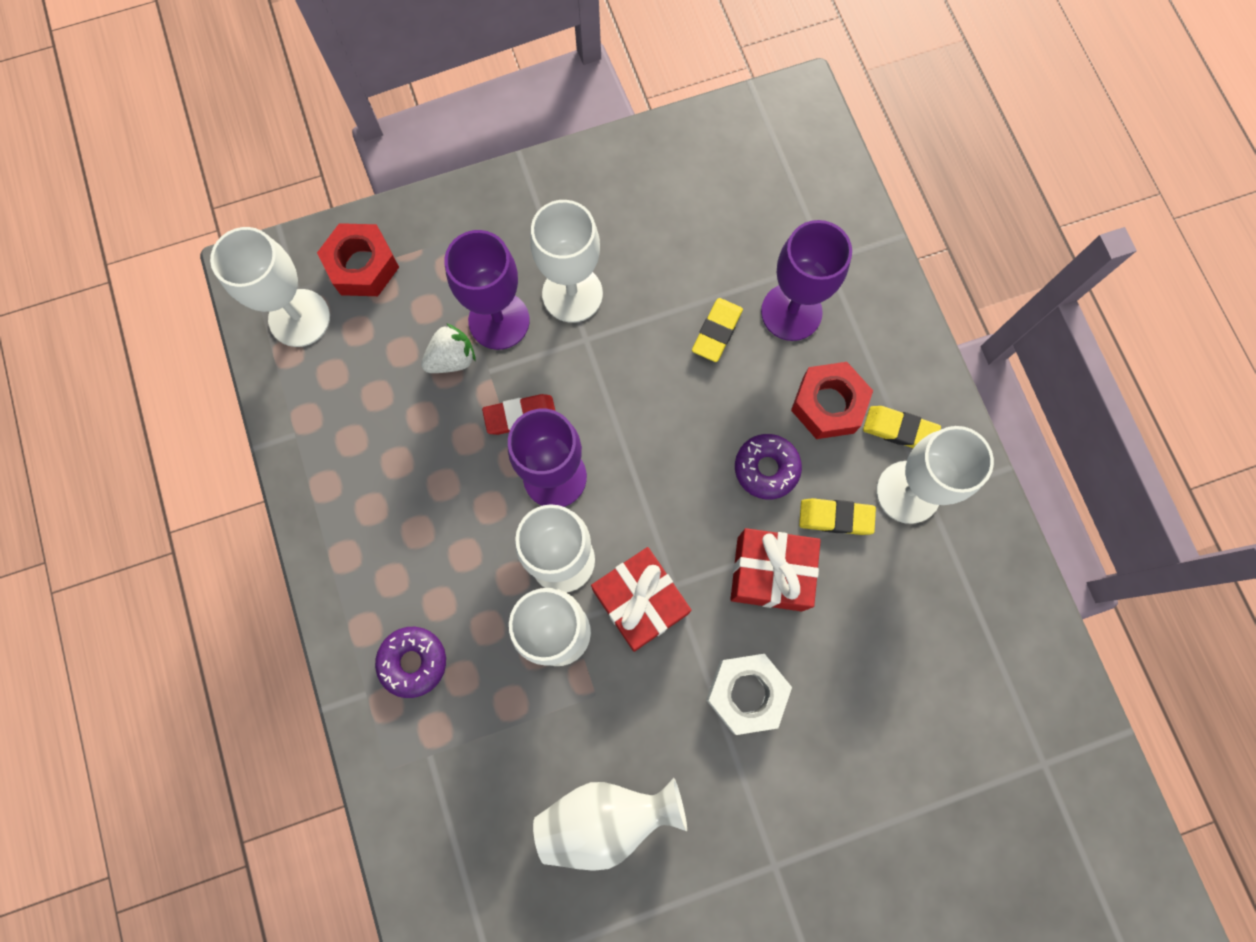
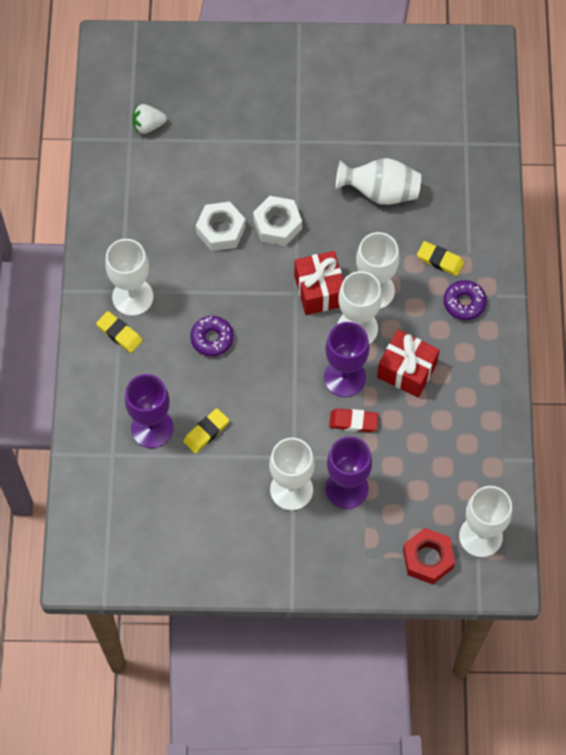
camera: 160 degrees left, 10 degrees down
white strawberry [421,323,476,373] -> white strawberry moved to [132,104,167,134]
red gift [730,528,821,611] -> red gift moved to [377,330,440,397]
red nut [791,362,873,439] -> none
yellow eraser [799,498,876,535] -> yellow eraser moved to [417,241,464,276]
none -> white nut [196,202,246,251]

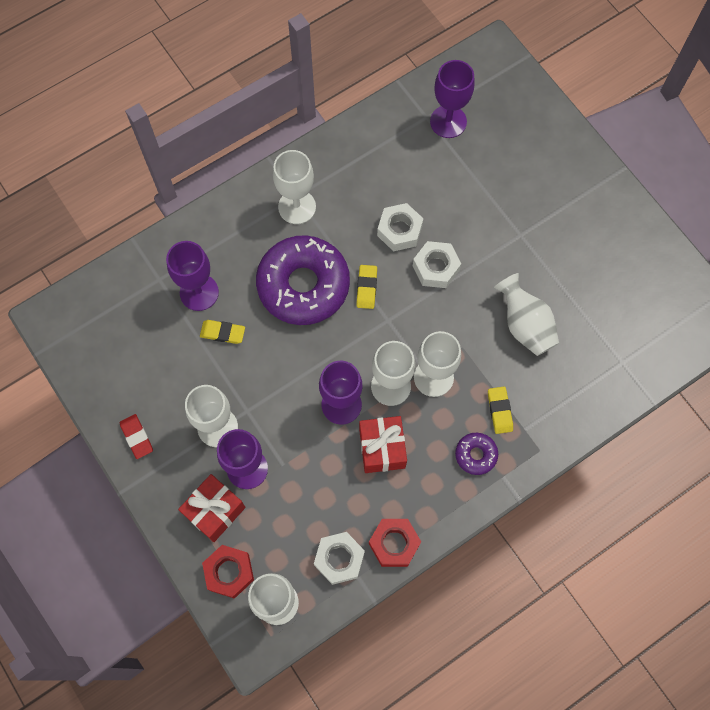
camera: 55 degrees right, 5 degrees up
yellow eraser [96,311,143,353] -> yellow eraser moved to [356,265,377,309]
white strawberry [132,104,167,134] -> purple goblet [430,60,475,138]
purple donut [190,316,234,357] -> purple donut [256,235,350,325], size x2.30
red gift [294,251,343,315] -> red gift moved to [178,474,246,542]
red eraser [329,408,378,432] -> red eraser moved to [120,414,153,459]
none -> white nut [314,532,365,585]
none -> red nut [369,519,421,567]

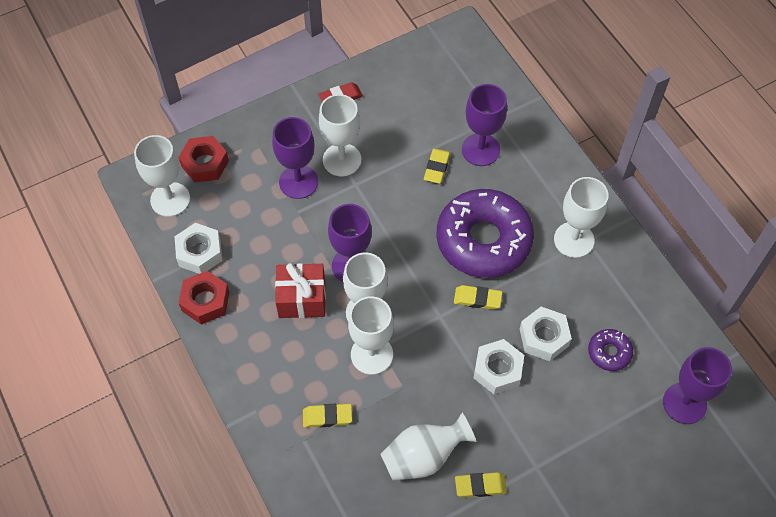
camera: 95 degrees right, 10 degrees down
red gift [178,474,246,542] -> none
purple donut [455,433,498,475] -> purple donut moved to [588,329,633,371]
none -> yellow eraser [455,472,507,498]

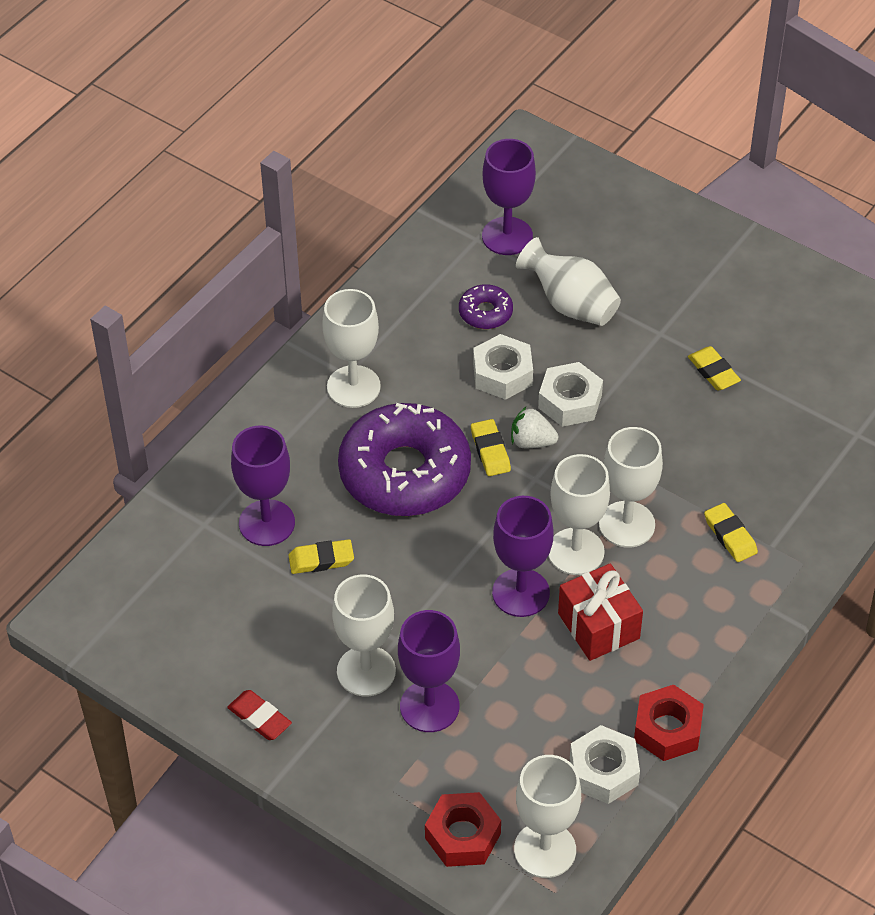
camera: 115 degrees left, 10 degrees down
white vase [380,413,476,481] -> white vase moved to [516,237,621,326]
none -> white strawberry [511,407,559,448]

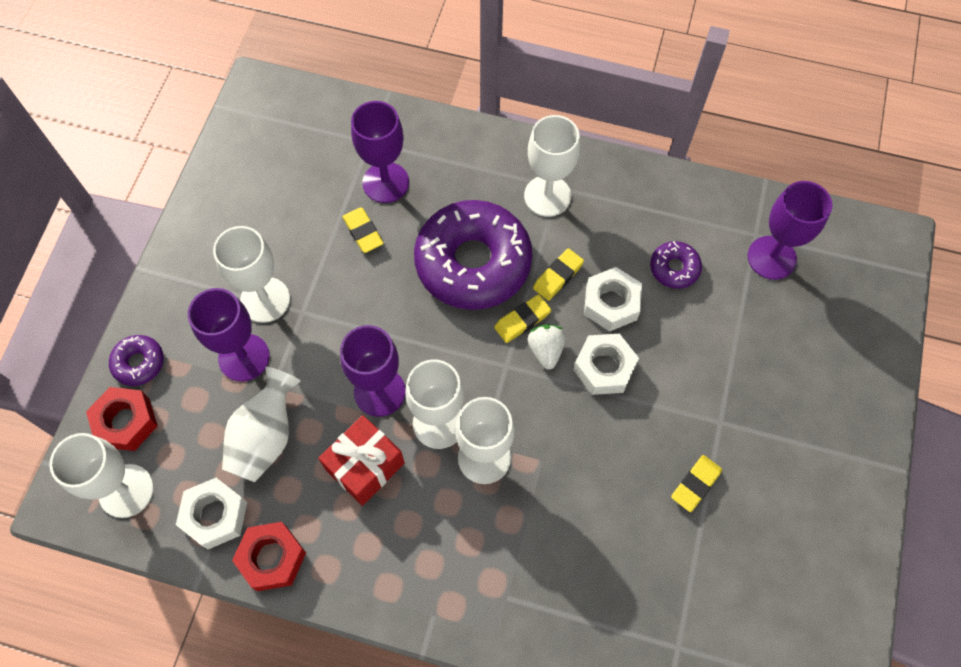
camera: 70 degrees right, 15 degrees up
red eraser [227,690,292,740] -> none
white vase [516,237,621,326] -> white vase moved to [222,366,301,482]
yellow eraser [704,503,758,562] -> yellow eraser moved to [533,248,584,301]
none -> purple donut [109,335,164,386]

